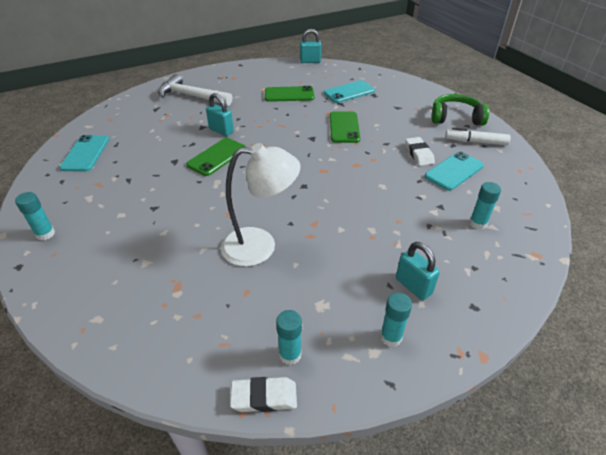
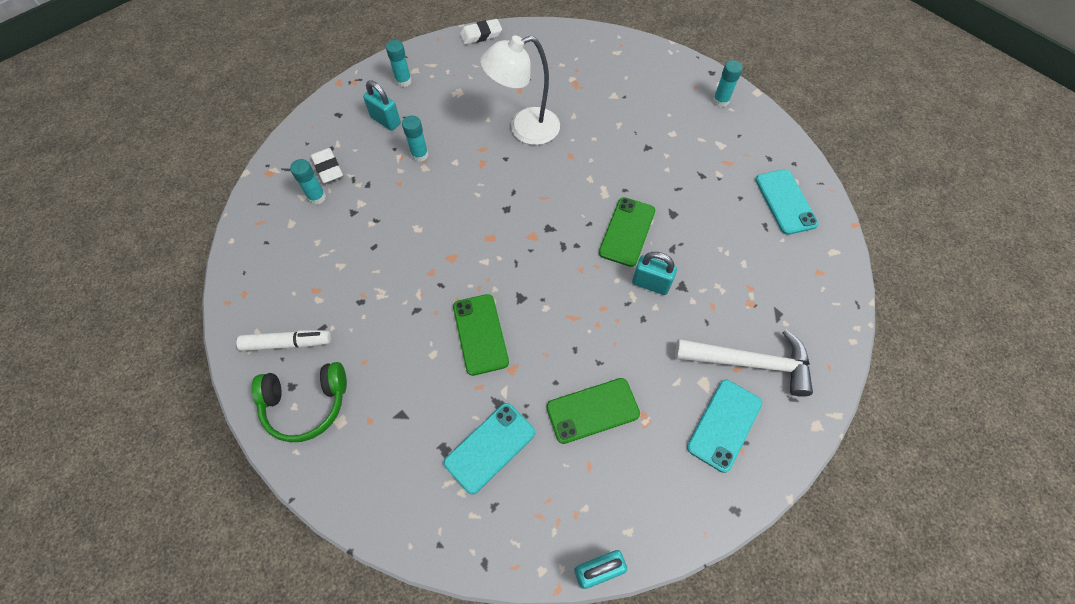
camera: 165 degrees right, 20 degrees up
turquoise glue stick [276,310,302,365] -> turquoise glue stick moved to [402,115,428,162]
white eraser [405,137,435,166] -> white eraser moved to [311,148,343,184]
turquoise phone [425,152,484,191] -> turquoise phone moved to [687,380,762,473]

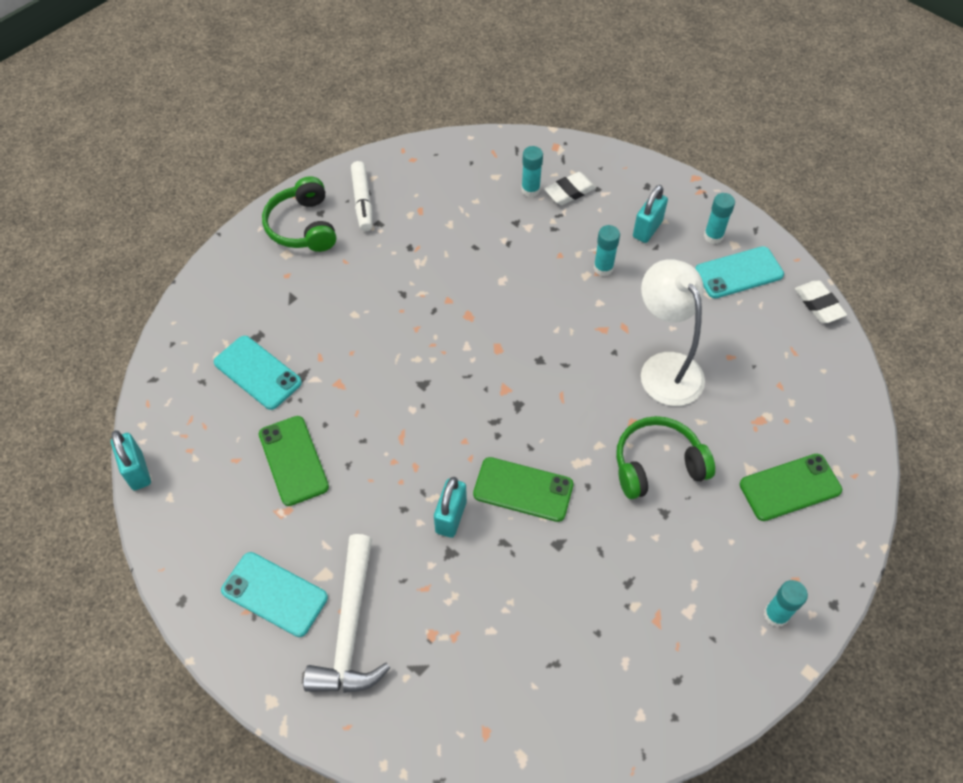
camera: 85 degrees right, 5 degrees down
green phone [453,294,509,376] -> green phone moved to [740,454,842,521]
turquoise phone [755,169,819,235] -> turquoise phone moved to [695,246,784,298]
none -> green headphones [616,416,715,499]

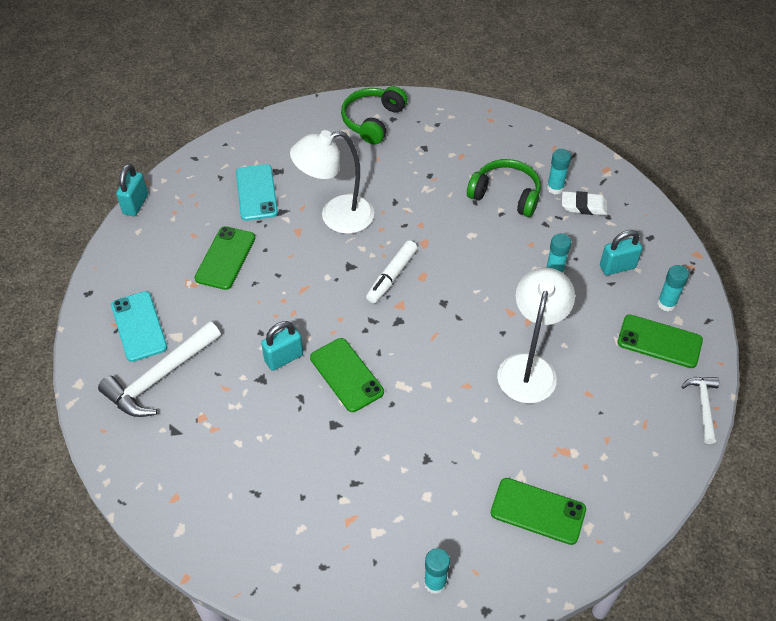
camera: 40 degrees right, 5 degrees down
white marker [351,161,373,231] -> white marker moved to [366,240,418,303]
green headphones [616,416,715,499] -> green headphones moved to [467,159,541,217]
turquoise phone [695,246,784,298] -> green phone [617,314,703,368]
white eraser [795,281,847,323] -> white hammer [681,377,719,444]
none -> white lamp [290,130,374,234]

